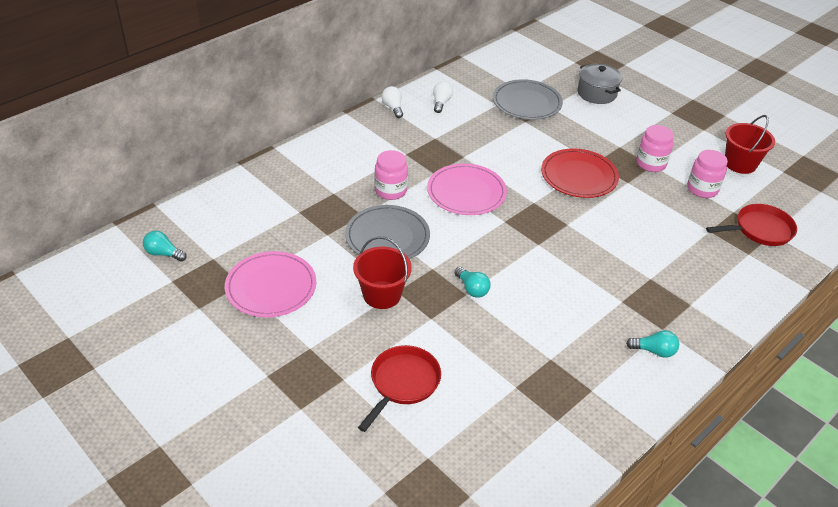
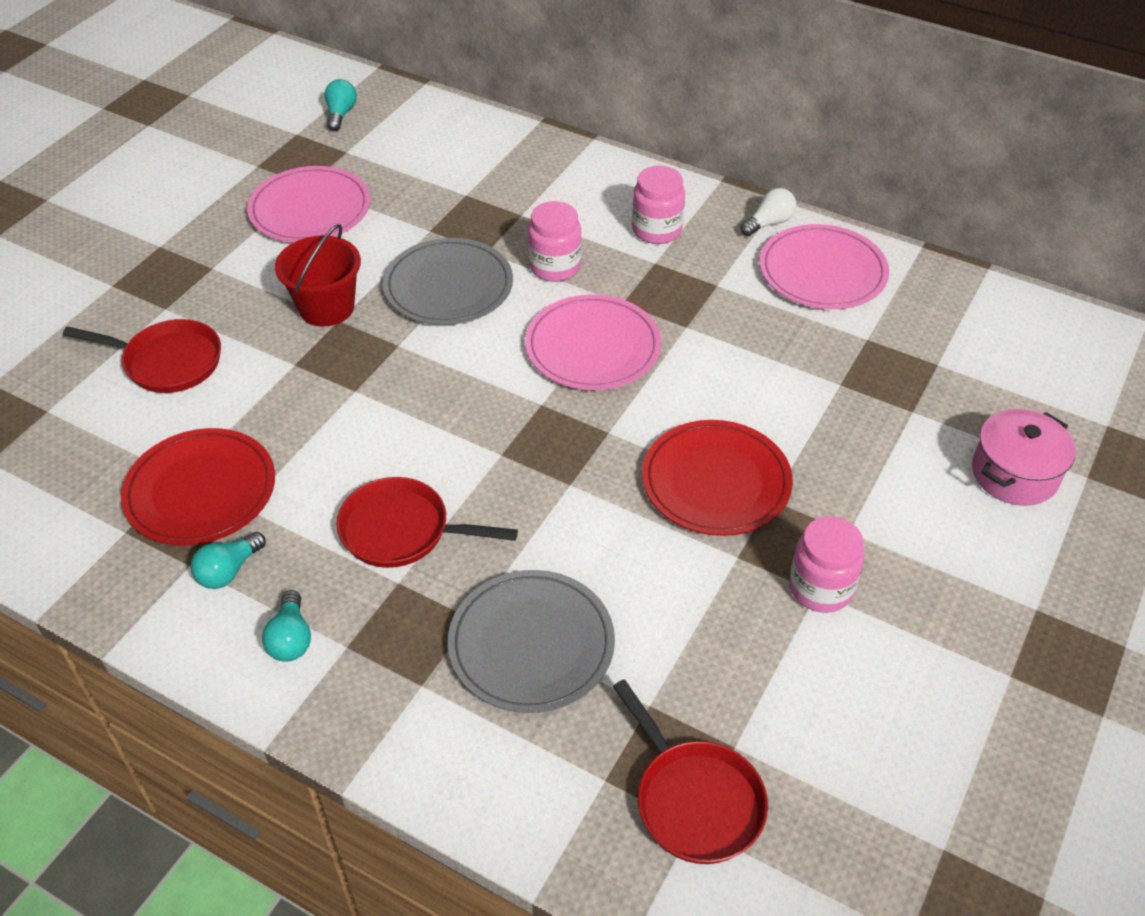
camera: 75 degrees right, 5 degrees up
white light bulb [433,81,453,113] -> pink plate [760,224,889,309]
turquoise light bulb [454,267,491,298] -> turquoise light bulb moved to [191,532,266,589]
grey plate [493,79,563,120] -> grey plate moved to [448,570,615,713]
grey pot [577,64,622,104] -> pink pot [972,409,1076,506]
pink jar [687,150,728,198] -> pink jar moved to [632,166,685,244]
red bucket [725,115,775,174] -> none
none -> red plate [121,428,275,545]
none -> red pan [336,477,518,568]

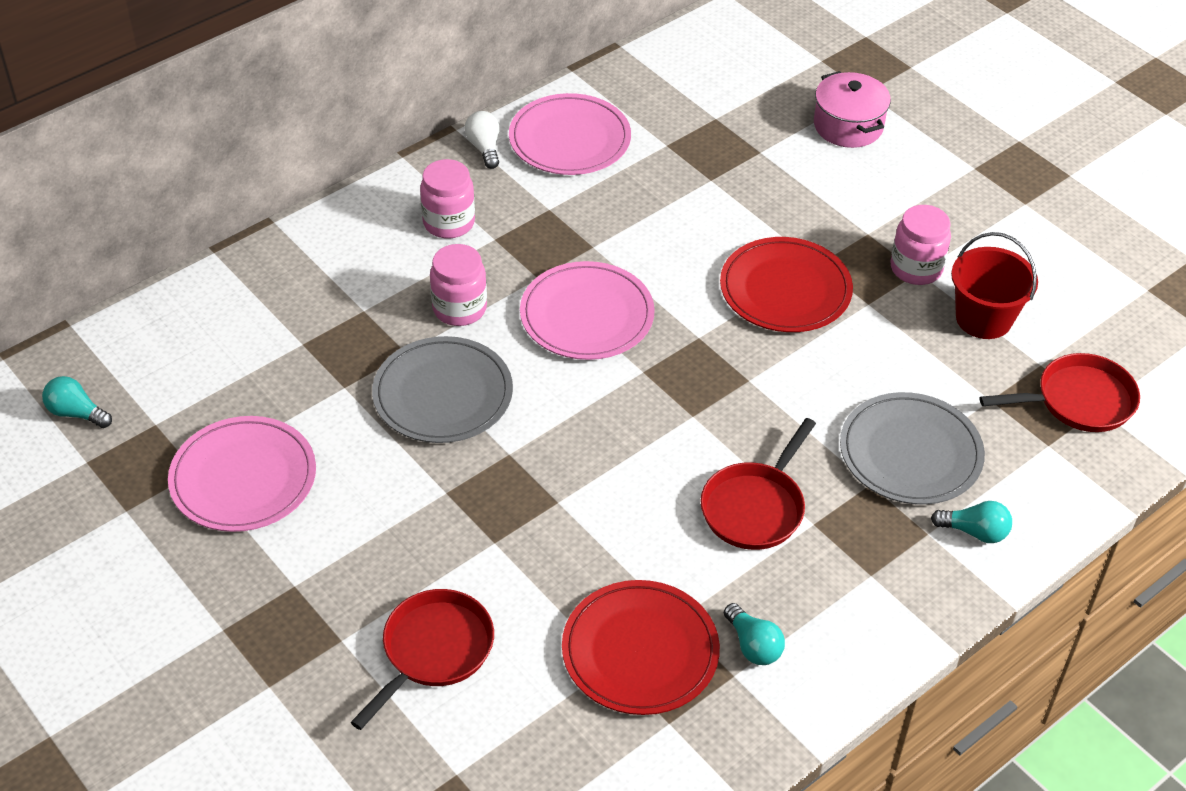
camera: 70 degrees left, 0 degrees up
turquoise light bulb [262,590,311,662] -> turquoise light bulb moved to [931,501,1012,543]
red bucket [275,224,361,327] -> red bucket moved to [951,232,1038,339]

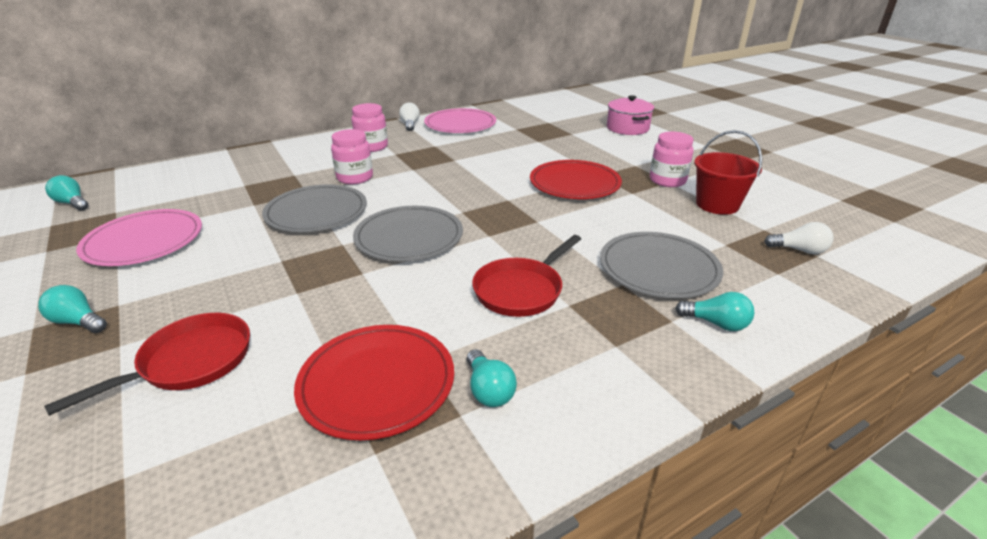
camera: 10 degrees right, 15 degrees down
pink plate [520,261,655,360] -> none
red pan [979,353,1140,432] -> white light bulb [764,222,834,254]
none -> turquoise light bulb [38,285,107,333]
none -> grey plate [353,206,463,261]

